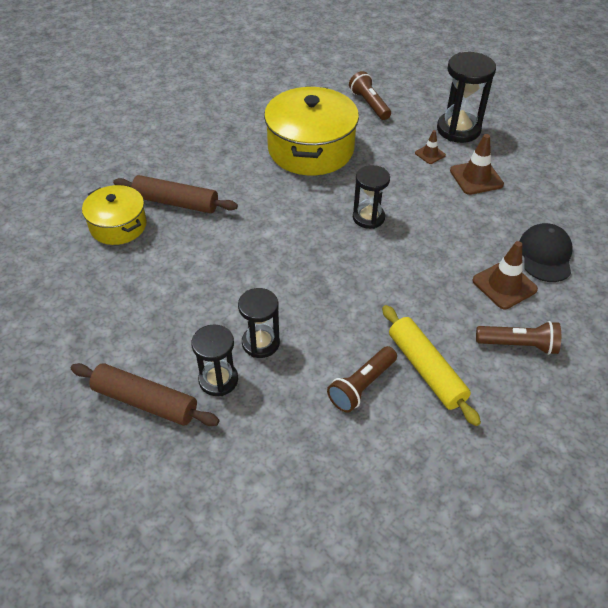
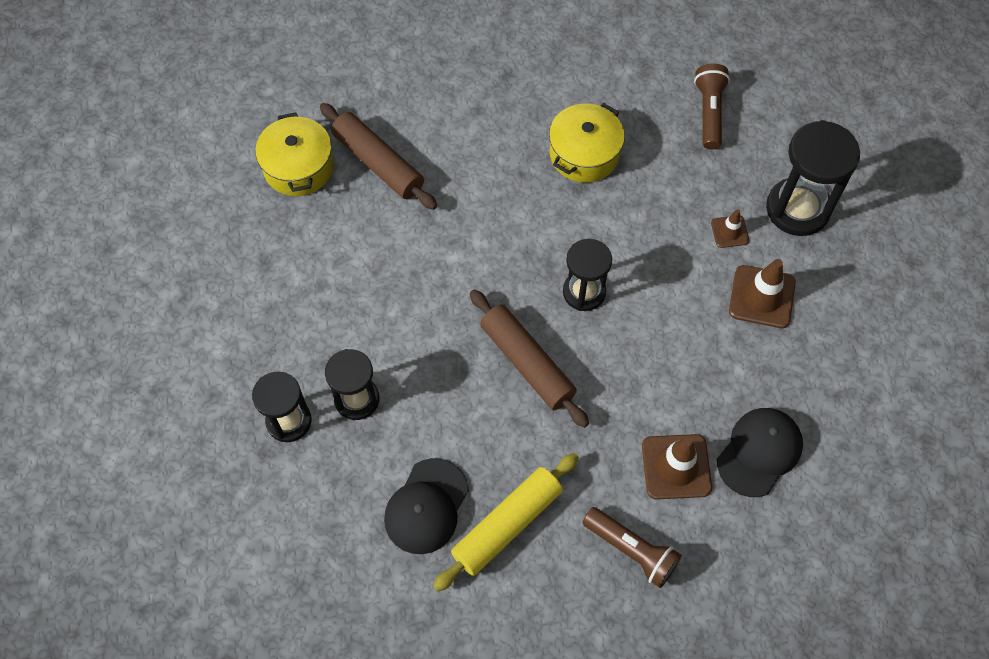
camera: 30 degrees right, 15 degrees up
brown rolling pin [71,363,219,426] -> brown rolling pin moved to [470,290,589,428]
yellow pot [264,86,359,175] -> yellow pot [549,103,625,183], size x0.59
brown flashlight [327,346,397,412] -> black cap [384,458,469,554]
yellow rolling pin [382,305,481,426] -> yellow rolling pin turned 45 degrees clockwise [433,453,579,592]

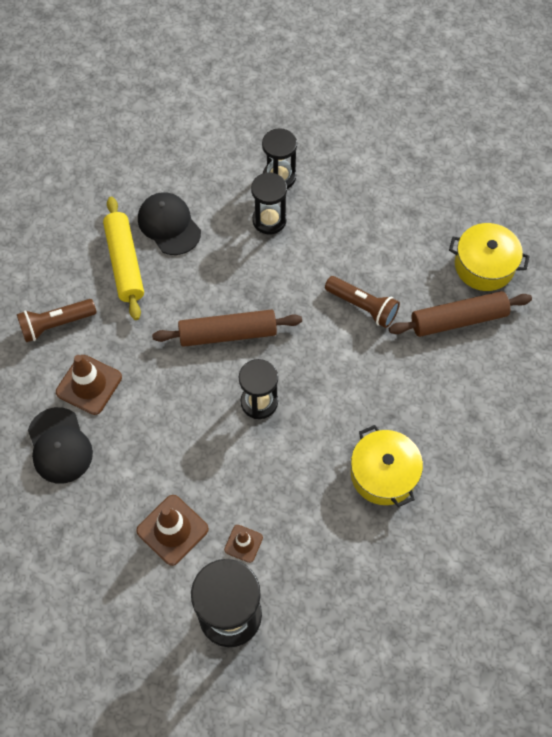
camera: 120 degrees right, 0 degrees up
brown flashlight [694,64,730,149] -> brown flashlight moved to [325,276,400,328]

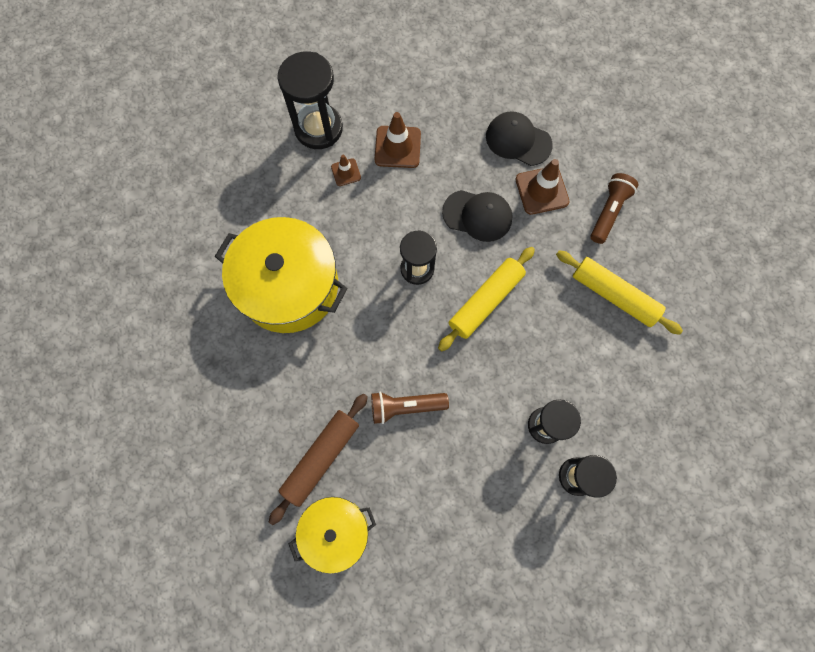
camera: 140 degrees right, 10 degrees up
black cap [138,192,201,255] -> black cap moved to [442,190,512,242]
brown rolling pin [152,309,302,347] -> yellow rolling pin [438,247,535,351]
yellow pot [351,425,423,507] -> yellow pot [215,217,348,333], size x1.70

